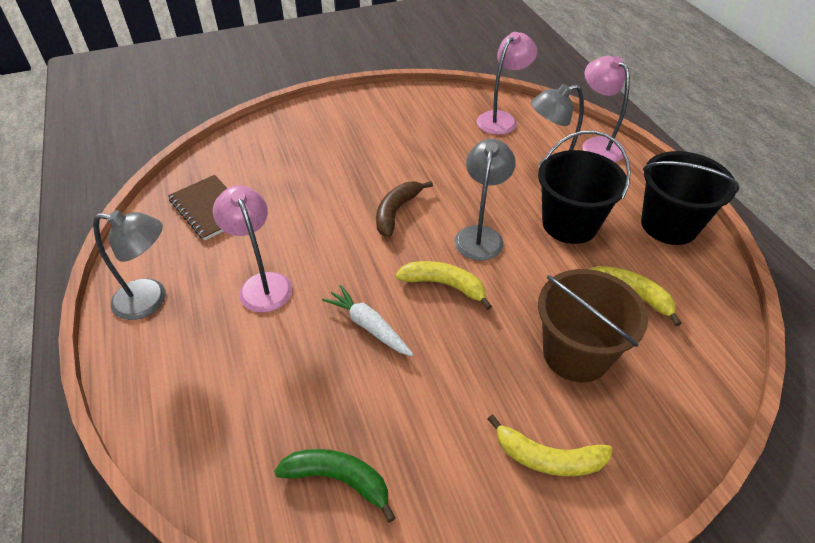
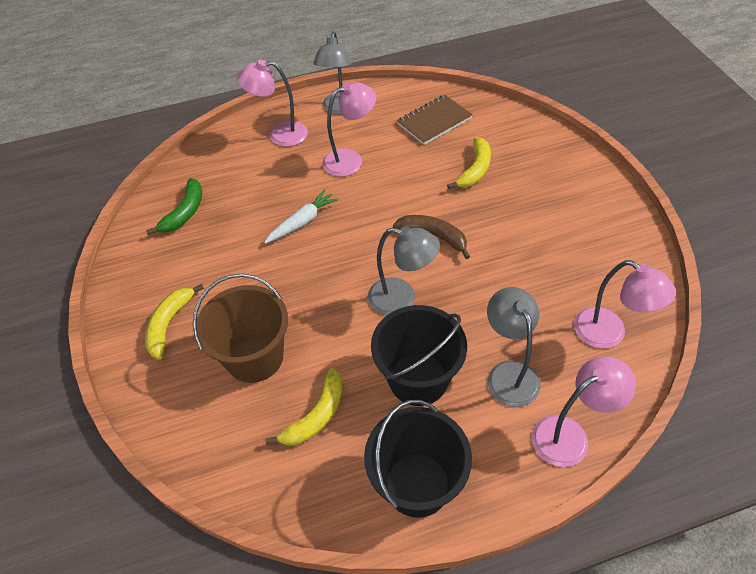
camera: 95 degrees right, 5 degrees up
yellow banana [395,261,492,310] -> yellow banana moved to [447,137,491,189]
none -> pink lamp [237,60,308,147]

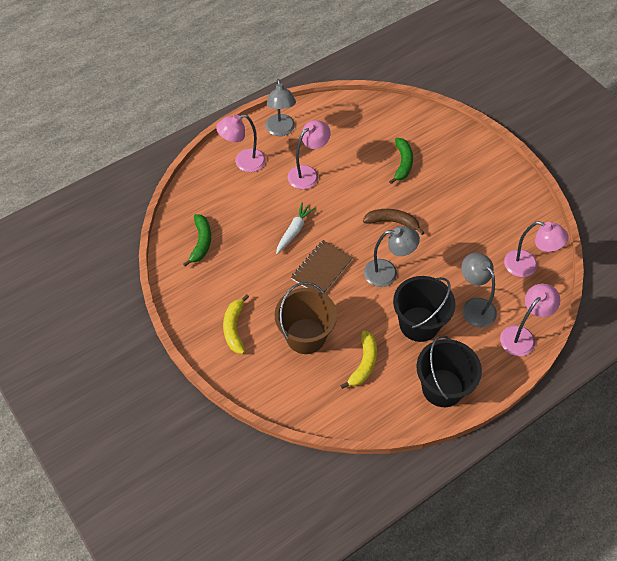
camera: 20 degrees left, 5 degrees up
brown notebook [397,95,473,145] -> brown notebook moved to [291,240,353,293]
yellow banana [447,137,491,189] -> green banana [389,138,413,184]

